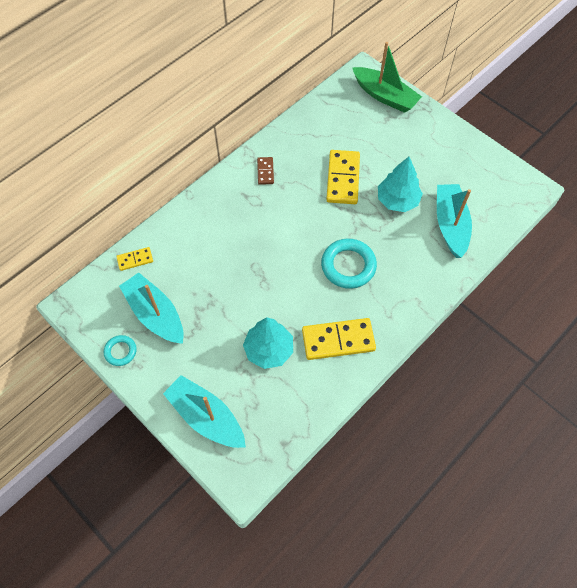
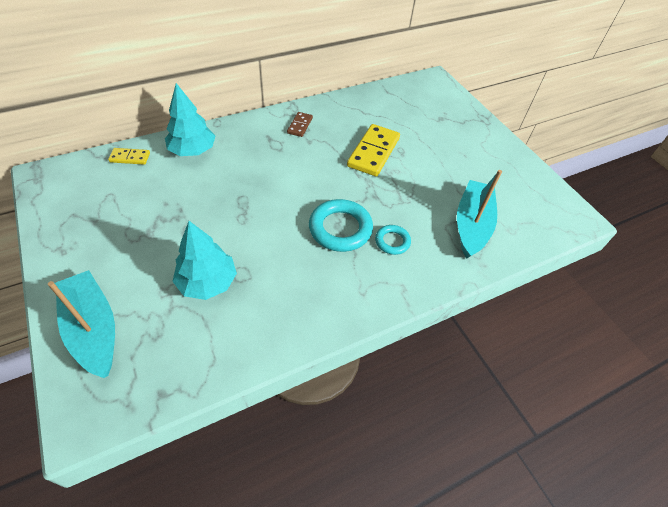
camera: 15 degrees right, 10 degrees down
turquoise ring [104,335,137,366] -> turquoise ring moved to [375,225,411,255]
turquoise boat [119,273,184,344] -> none
yellow domino [302,318,376,360] -> none
green boat [352,42,422,113] -> none
turquoise tree [378,157,423,212] -> turquoise tree moved to [165,83,215,156]

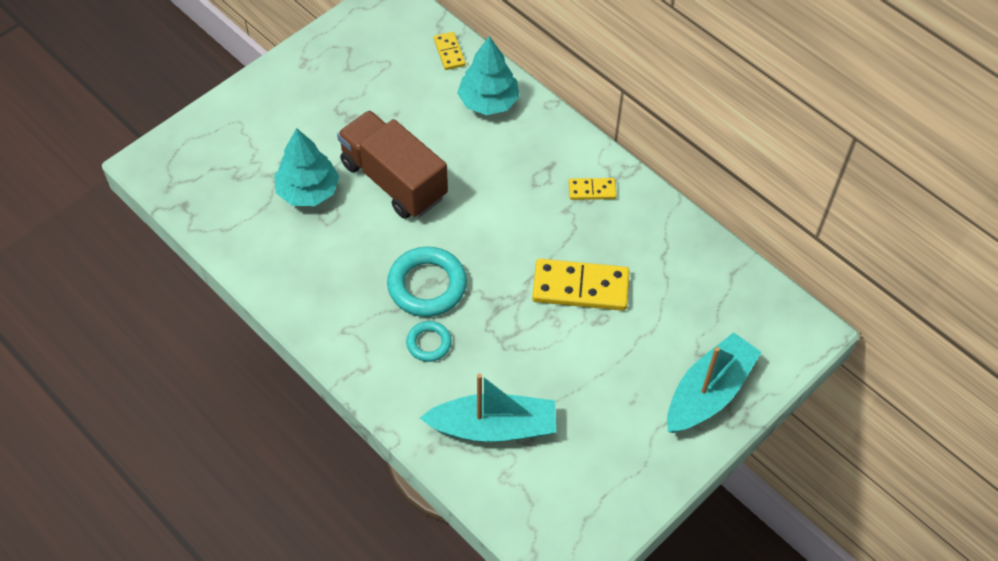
camera: 75 degrees right, 5 degrees up
turquoise boat [48,270,115,378] -> turquoise boat moved to [667,332,762,433]
brown domino [287,112,313,137] -> yellow domino [568,178,616,200]
none -> brown truck [337,110,448,219]

